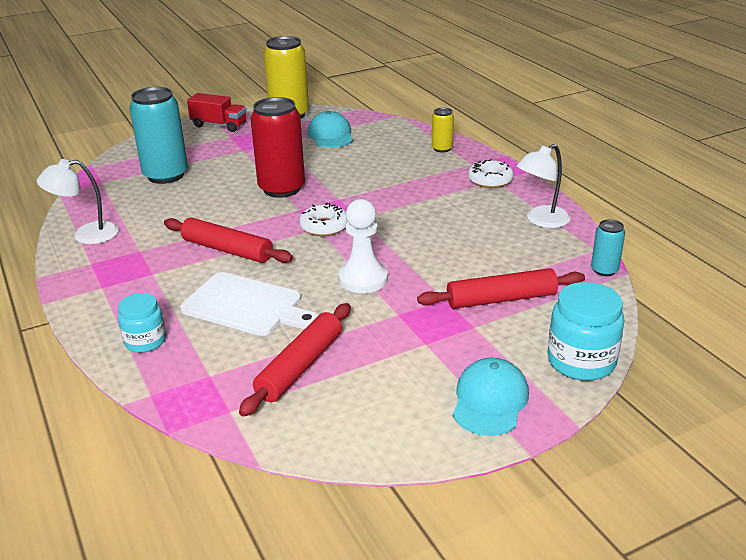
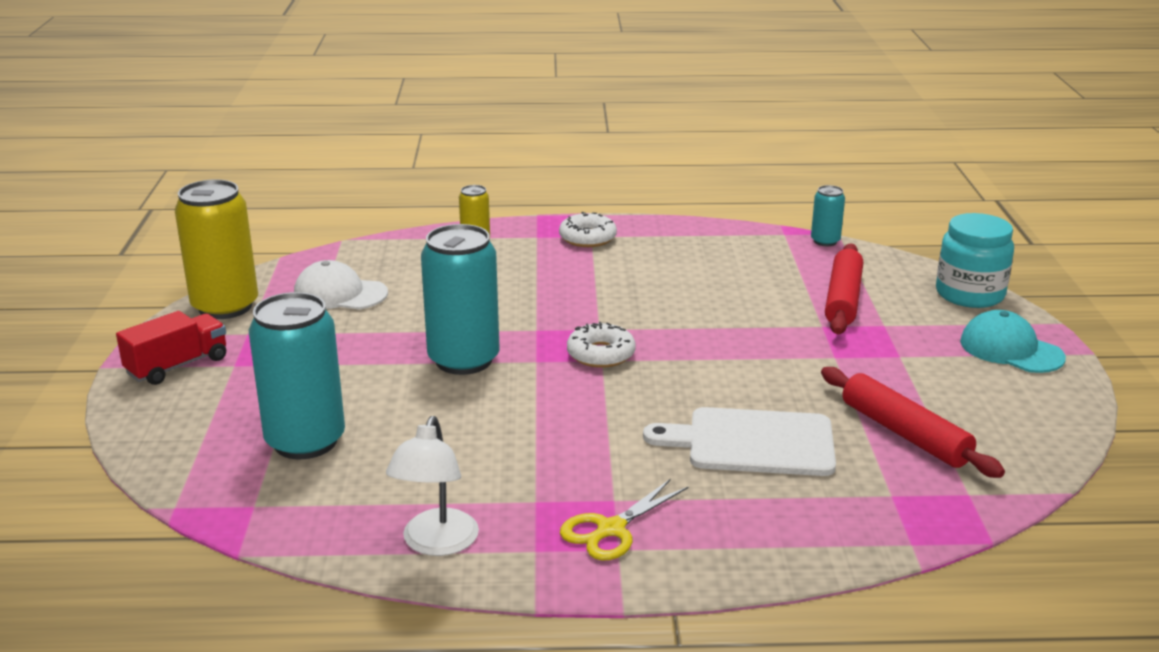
camera: 65 degrees left, 5 degrees down
turquoise jar [118,293,166,353] -> none
red rolling pin [164,217,293,263] -> none
white cutting board [180,272,319,336] -> white cutting board turned 135 degrees counterclockwise [643,407,836,476]
red can [250,97,305,198] -> turquoise can [421,224,500,375]
turquoise cap [308,111,353,148] -> white cap [294,260,388,310]
white pawn [339,199,388,293] -> none
white lamp [517,144,571,228] -> none
none -> yellow scissors [560,479,688,560]

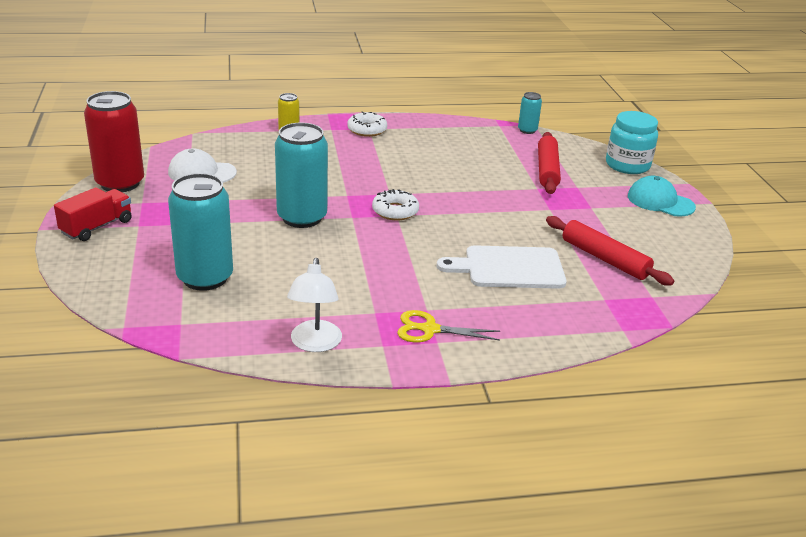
camera: 10 degrees left, 5 degrees up
yellow can [175,180,258,319] -> red can [84,91,144,192]
yellow scissors [560,479,688,560] -> yellow scissors turned 60 degrees clockwise [397,310,500,342]

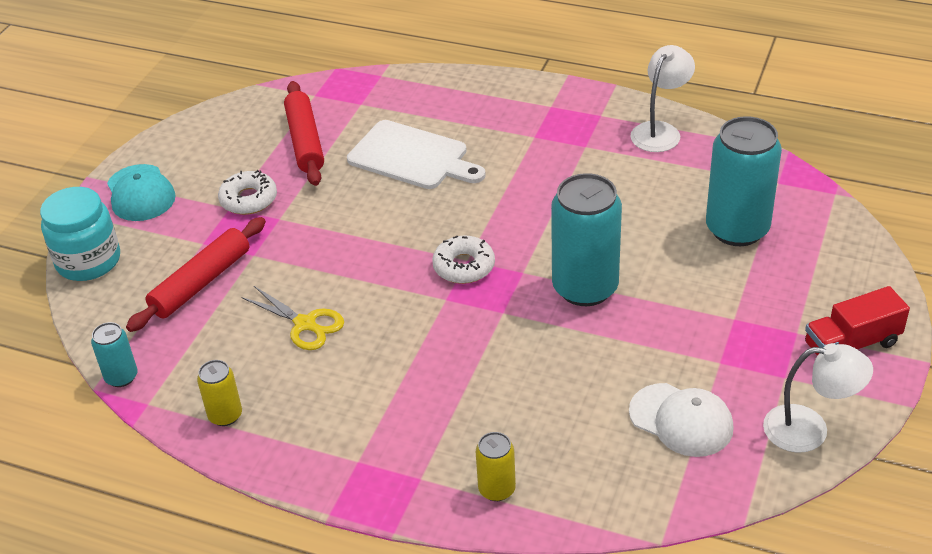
camera: 145 degrees left, 10 degrees up
red can [84,91,144,192] -> white lamp [763,343,873,453]
white donut [347,112,387,137] -> white donut moved to [218,170,277,215]
yellow scissors [397,310,500,342] -> yellow scissors moved to [241,286,344,350]
none -> yellow can [197,360,242,426]

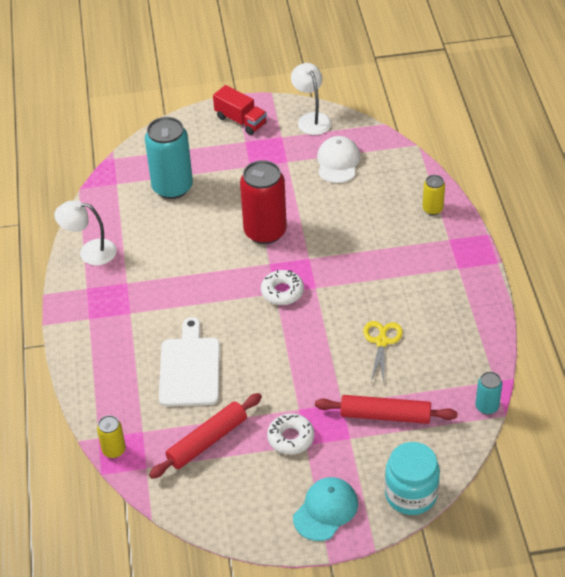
camera: 120 degrees left, 5 degrees up
yellow can [197,360,242,426] -> yellow can moved to [97,415,126,458]
turquoise can [551,173,622,306] -> red can [240,160,287,244]

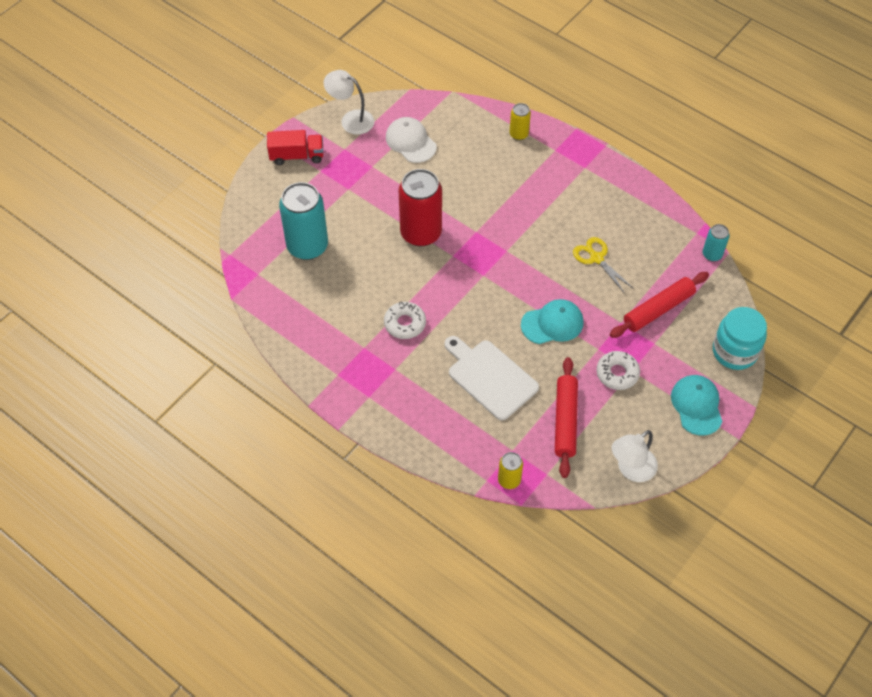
camera: 45 degrees left, 10 degrees up
white lamp [54,200,117,266] -> white lamp moved to [612,430,658,482]
white donut [261,270,304,305] -> white donut moved to [384,301,426,339]
none -> turquoise cap [521,299,584,344]

